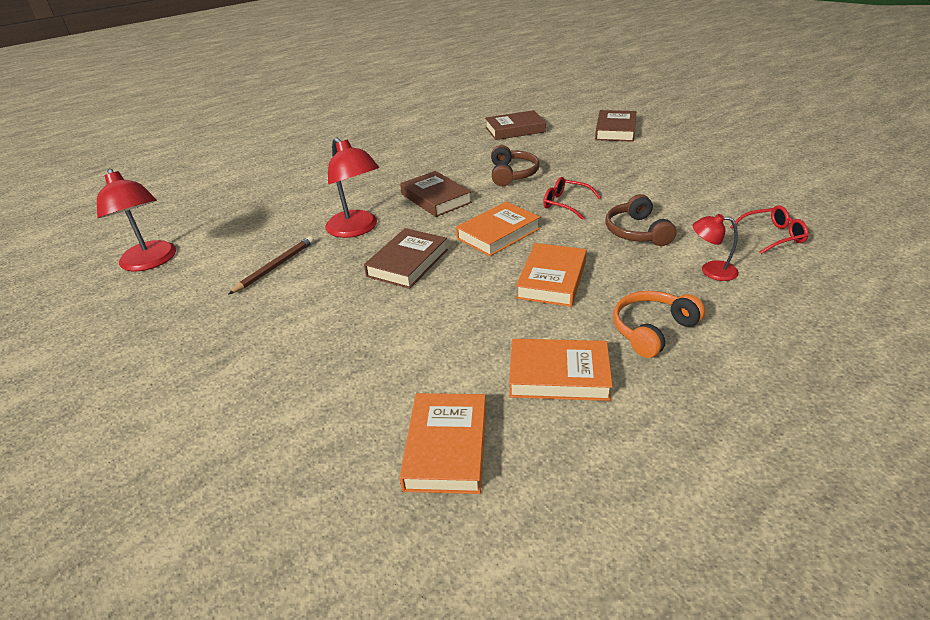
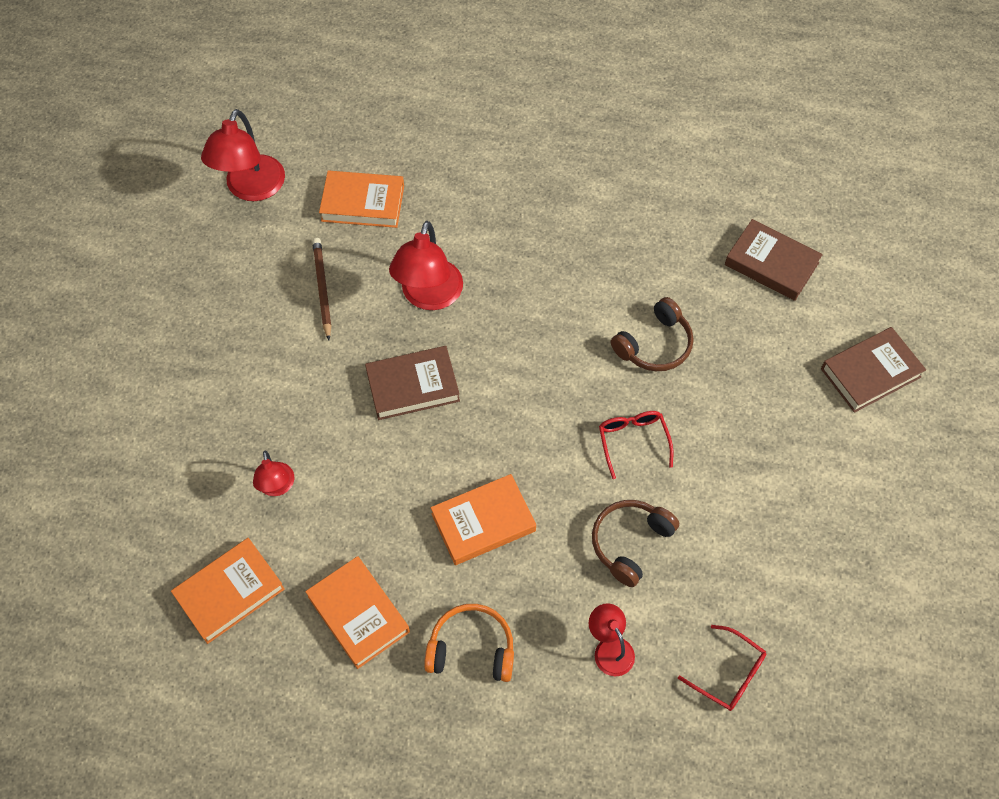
camera: 45 degrees right, 25 degrees up
brown pencil [229,236,314,294] -> brown pencil turned 90 degrees counterclockwise [312,238,332,340]
brown book [400,171,472,217] -> none
orange book [456,202,540,256] -> orange book moved to [319,171,404,228]
none -> red lamp [253,451,294,496]

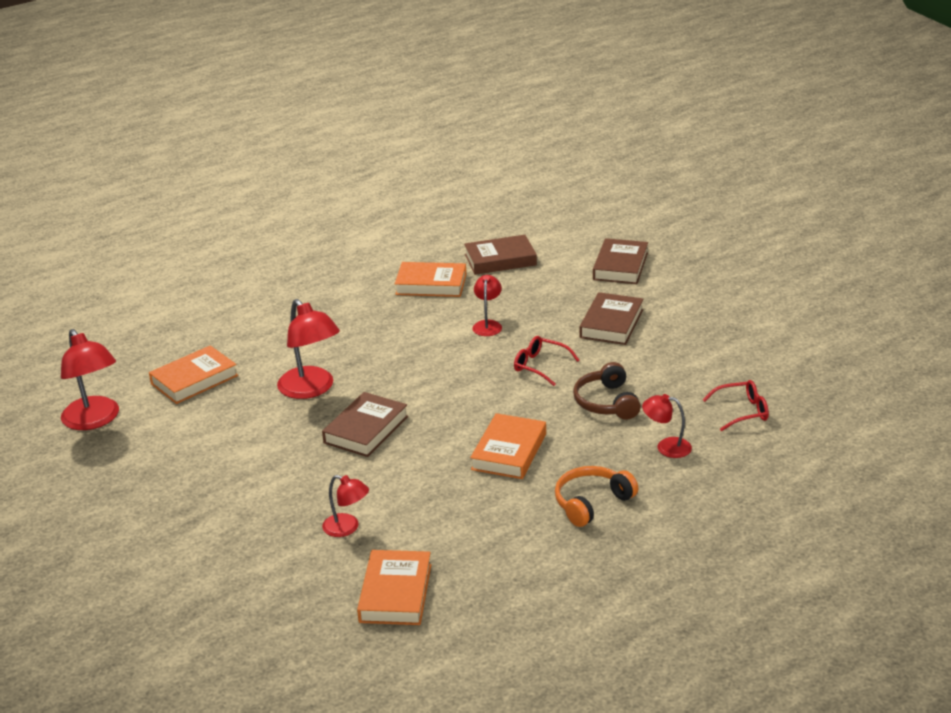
camera: 45 degrees left, 30 degrees down
orange book [305,556,410,669] -> orange book moved to [395,262,466,297]
brown pencil [312,238,332,340] -> none
brown headphones [611,297,694,371] -> red lamp [472,275,502,336]
none -> brown book [579,292,643,345]

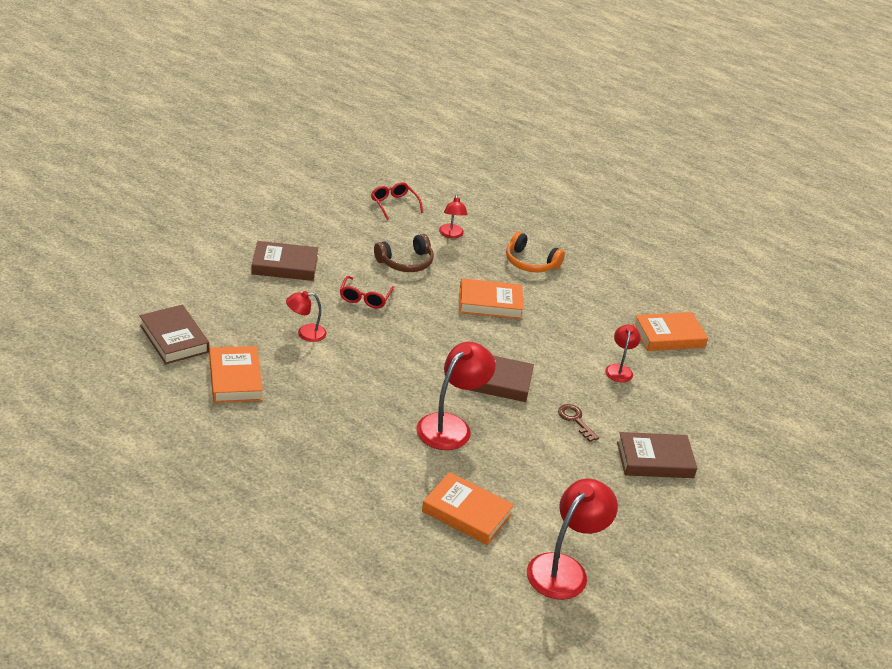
camera: 115 degrees left, 5 degrees up
brown book [593,238,648,284] -> brown book moved to [617,432,697,478]
none -> brown key [558,404,599,442]

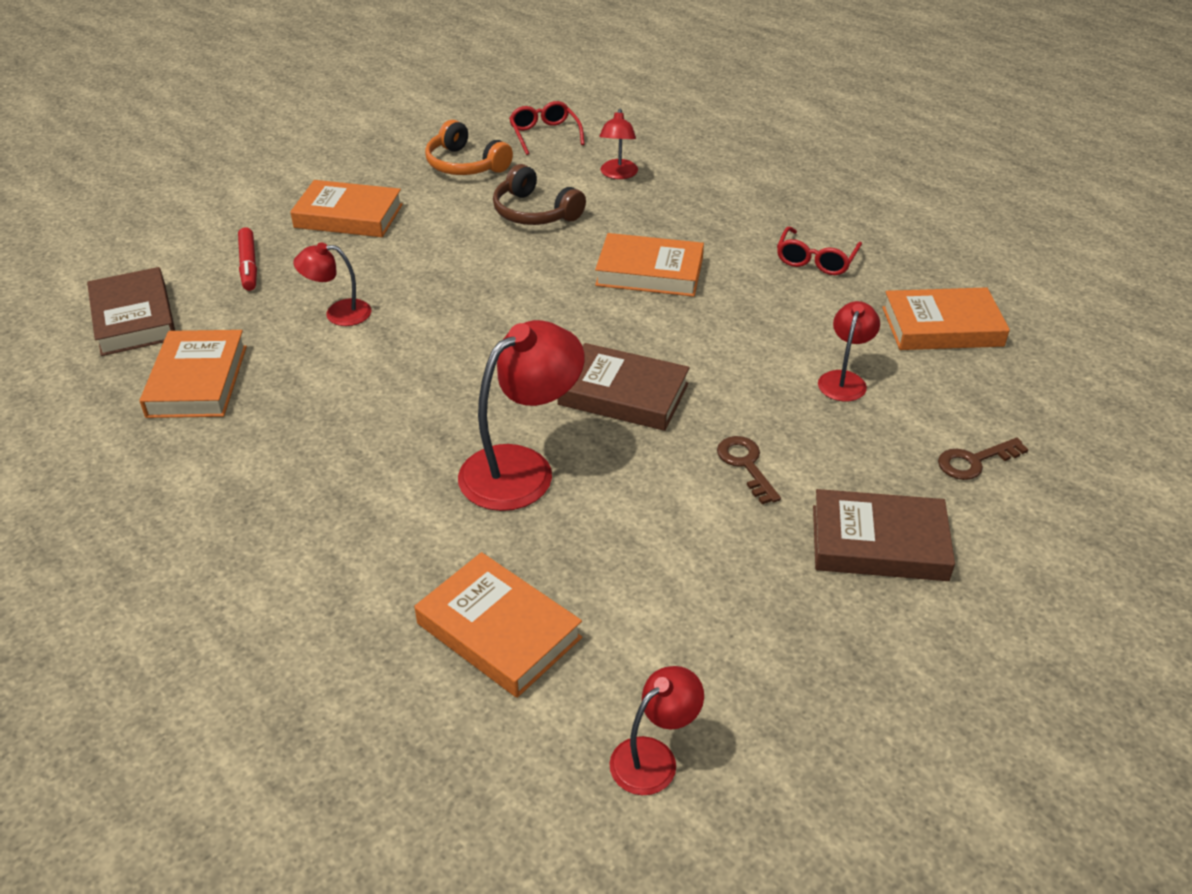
camera: 15 degrees right, 5 degrees up
brown book [251,241,318,281] -> orange book [290,180,403,237]
red glasses [340,276,394,309] -> red glasses moved to [777,227,862,275]
brown headphones [374,234,434,272] -> brown headphones turned 60 degrees clockwise [493,164,586,225]
orange headphones [506,231,565,272] -> orange headphones moved to [425,120,513,175]
red lamp [527,479,618,600] -> red lamp [609,666,704,795], size x0.56
none -> red marker [238,227,257,291]
none -> brown key [938,438,1029,480]

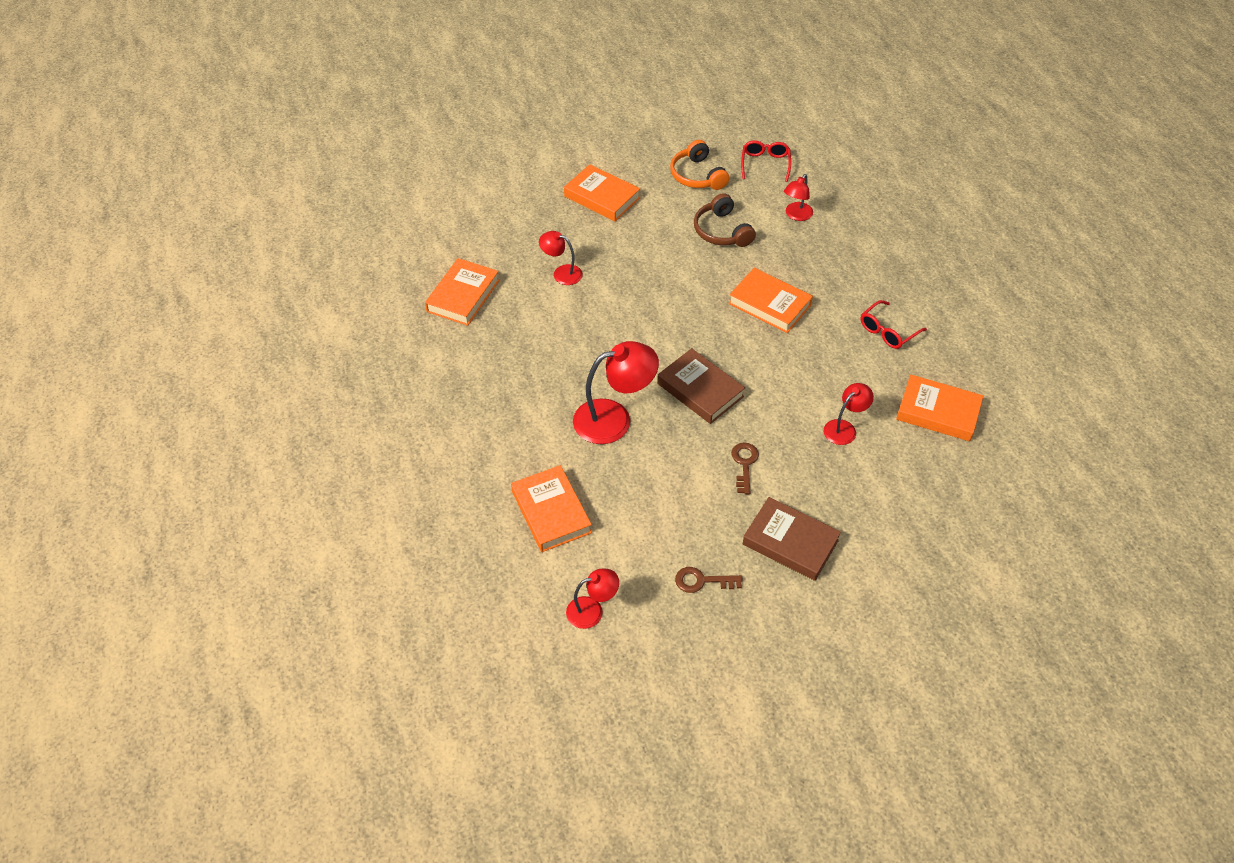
camera: 25 degrees right, 10 degrees up
brown book [87,267,175,356] -> none
red marker [238,227,257,291] -> none
brown key [938,438,1029,480] -> brown key moved to [675,567,743,593]

